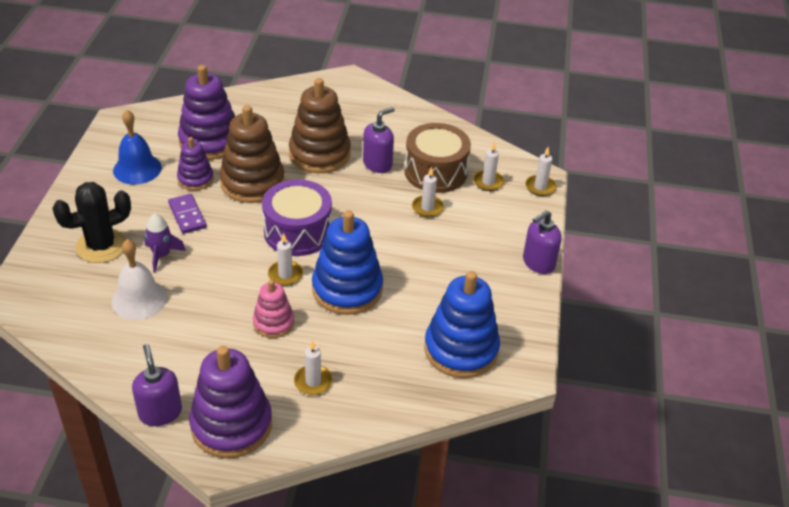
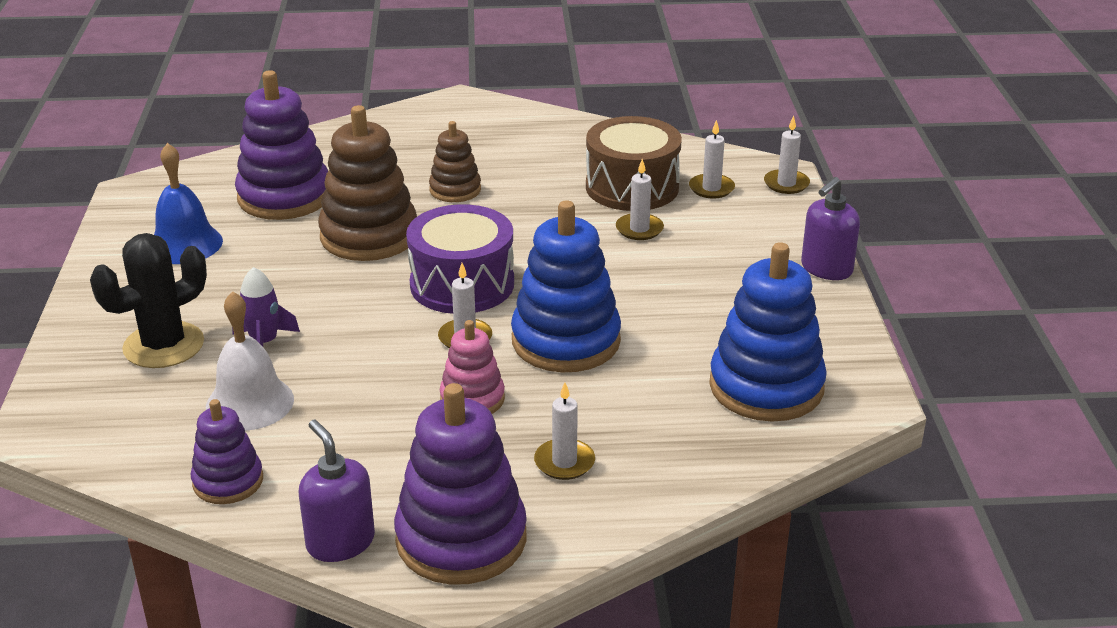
camera: 10 degrees left, 10 degrees down
purple domino [168,194,206,234] -> none
purple stacking toy [177,137,214,191] -> purple stacking toy moved to [191,399,263,504]
brown stacking toy [289,78,351,173] -> brown stacking toy [429,121,481,202], size x0.56
purple soap dispenser [363,107,395,173] -> none

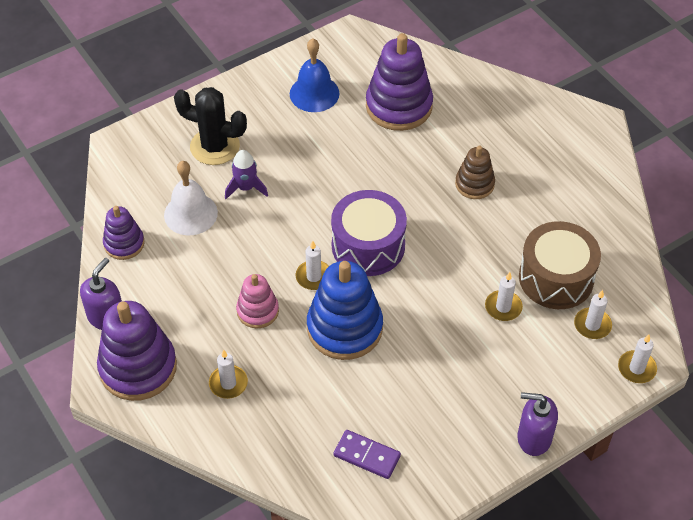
camera: 60 degrees right, 20 degrees up
brown stacking toy [318,105,417,261] -> none
blue stacking toy [709,242,827,422] -> purple domino [334,430,401,479]

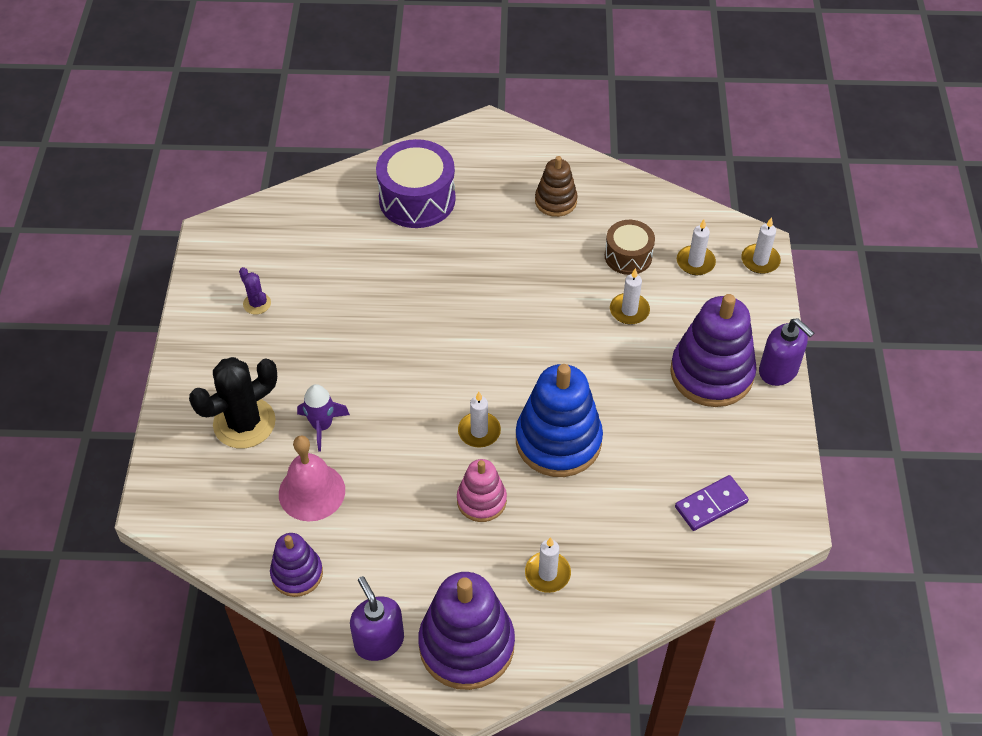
camera: 55 degrees left, 0 degrees up
white bell [164,161,218,235] -> pink bell [279,435,345,521]
blue bell [290,39,340,112] -> purple cactus [239,267,271,314]
purple drum [331,190,407,276] -> purple drum moved to [376,139,456,228]
purple stacking toy [366,33,433,131] -> purple stacking toy moved to [670,294,757,407]
brown stacking toy [455,145,495,199] -> brown stacking toy moved to [535,156,578,217]
purple soap dispenser [517,392,558,456] -> purple soap dispenser turned 90 degrees counterclockwise [759,318,814,386]
brown drum [519,221,601,309] -> brown drum [605,220,655,275], size x0.60

